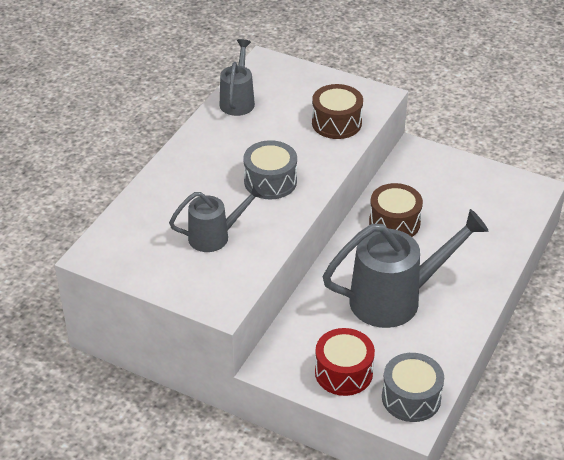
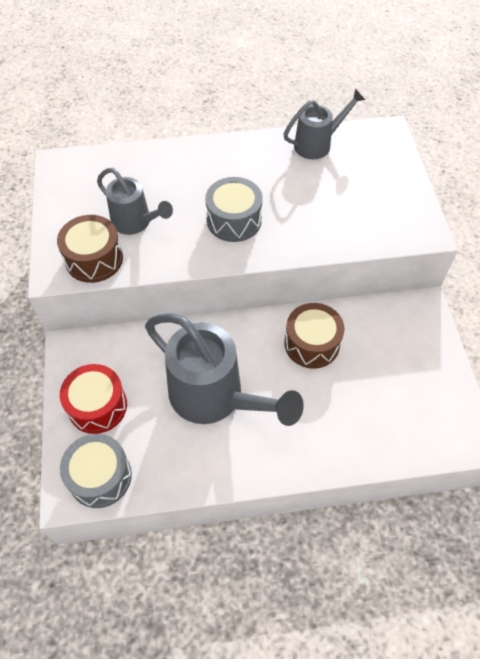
camera: 55 degrees right, 15 degrees up
brown drum [312,84,363,139] -> brown drum moved to [57,215,123,283]

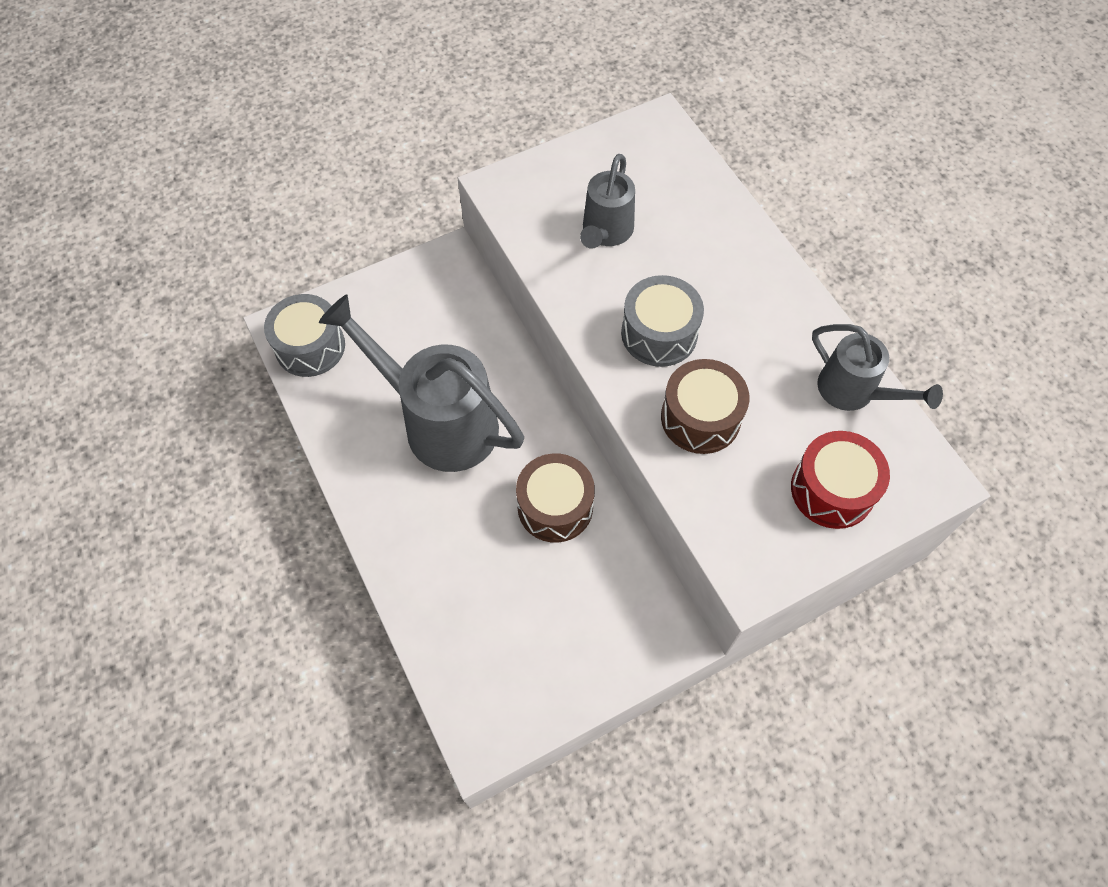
camera: 70 degrees right, 5 degrees up
brown drum [57,215,123,283] -> brown drum moved to [661,359,749,454]
red drum [60,364,127,434] -> red drum moved to [791,431,890,529]
grey watering can [145,313,304,426] -> grey watering can turned 105 degrees clockwise [319,294,524,472]

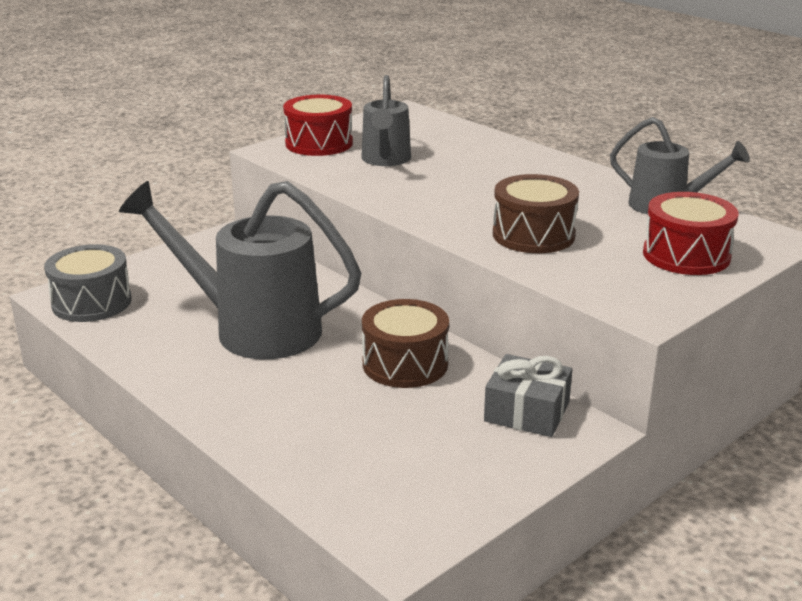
camera: 15 degrees left, 35 degrees down
grey drum [621,275,704,367] -> none
none -> red drum [283,95,353,156]
none -> grey gift [484,354,572,437]

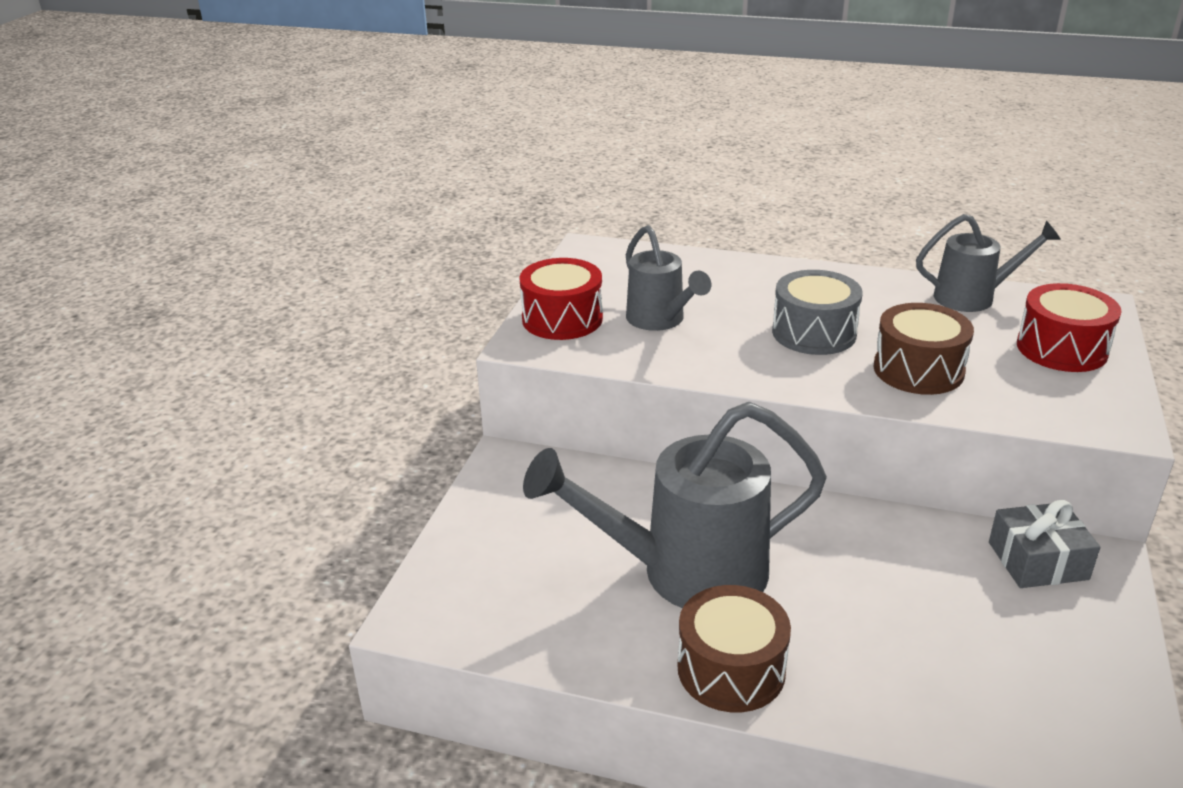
camera: 30 degrees left, 5 degrees up
grey drum [44,244,131,322] -> grey drum moved to [772,270,863,355]
brown drum [362,299,449,388] -> brown drum moved to [678,585,791,712]

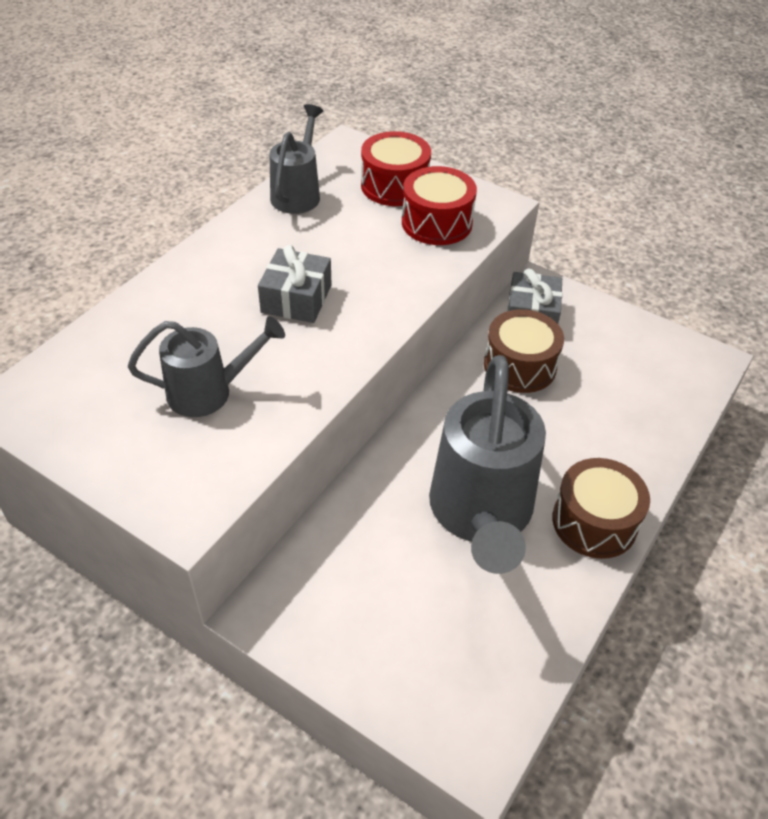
camera: 75 degrees left, 15 degrees up
red drum [519,258,603,340] -> red drum moved to [402,166,477,245]
grey drum [772,270,863,355] -> grey gift [258,245,331,323]
brown drum [873,303,974,395] -> brown drum moved to [484,309,564,393]

